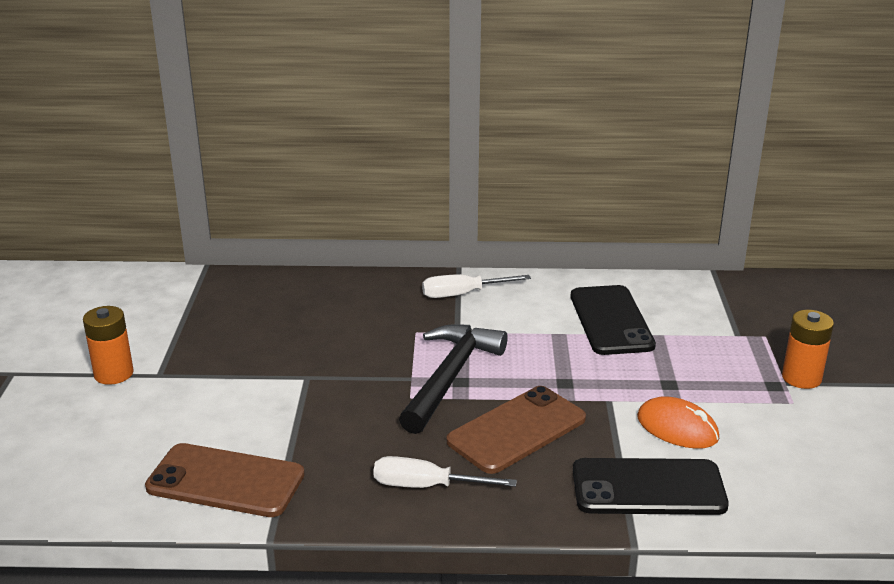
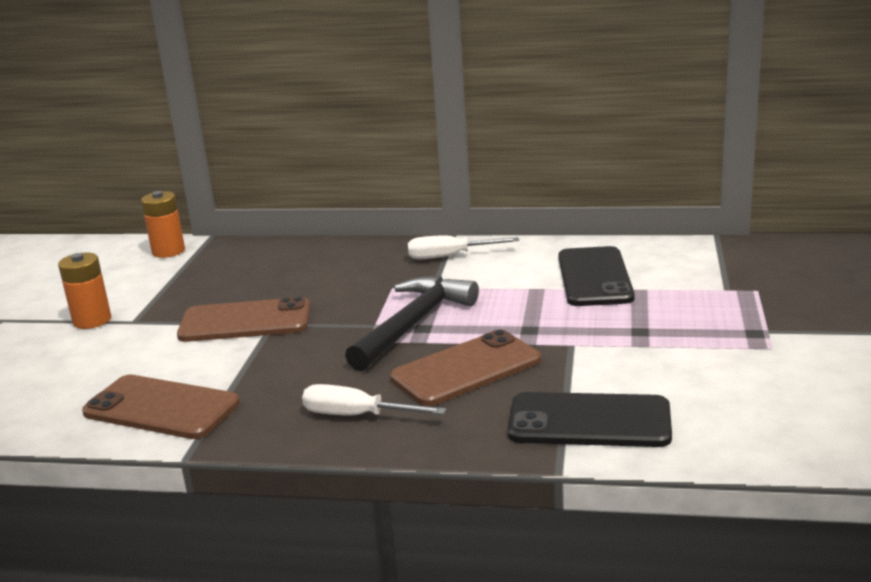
camera: 10 degrees right, 5 degrees down
orange mouse [637,396,719,449] -> none
orange battery [782,310,834,389] -> orange battery moved to [141,191,185,258]
none -> brown phone [177,296,310,342]

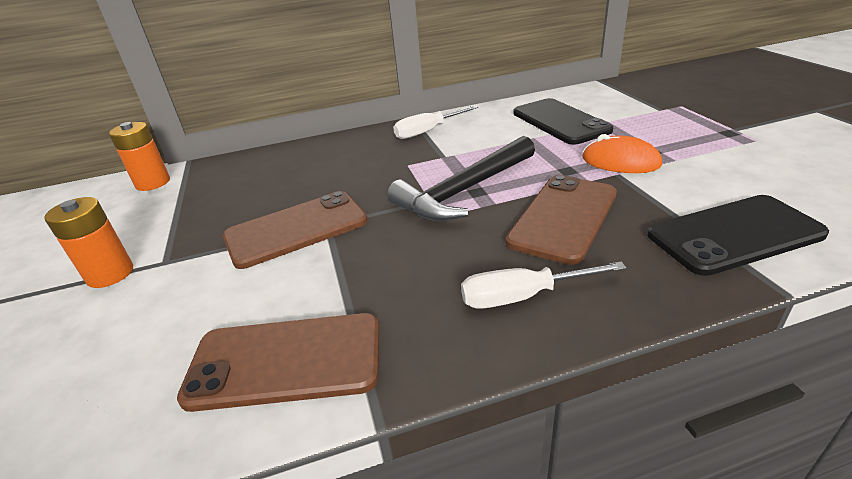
camera: 25 degrees left, 10 degrees up
black hammer [345,276,479,371] -> black hammer turned 135 degrees counterclockwise [387,136,535,221]
none -> orange mouse [583,134,662,173]

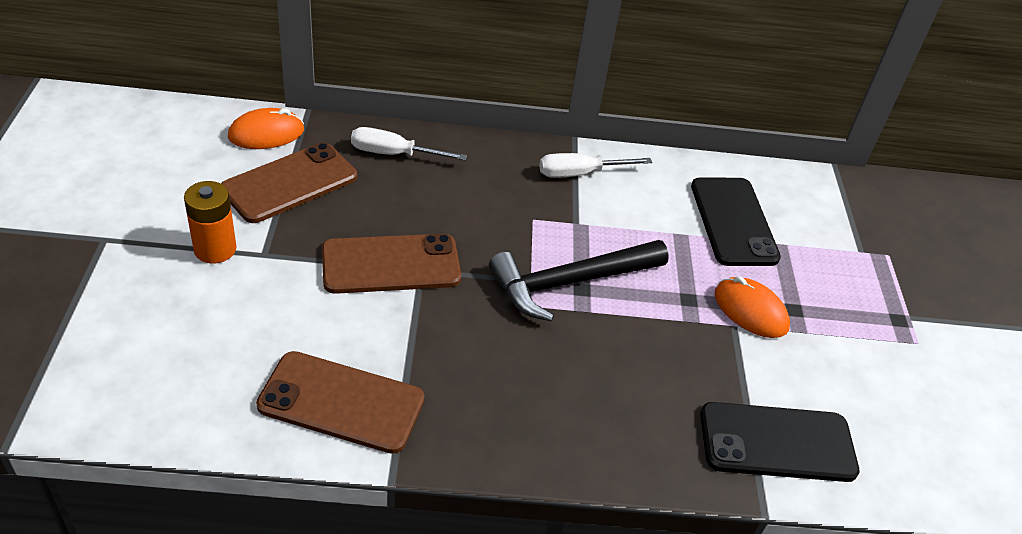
camera: 10 degrees right, 10 degrees up
orange battery [109,122,170,191] -> orange mouse [228,108,304,149]
white screwdriver [461,261,627,309] -> white screwdriver moved to [351,127,467,161]
brown phone [506,175,617,265] -> brown phone moved to [221,143,357,223]

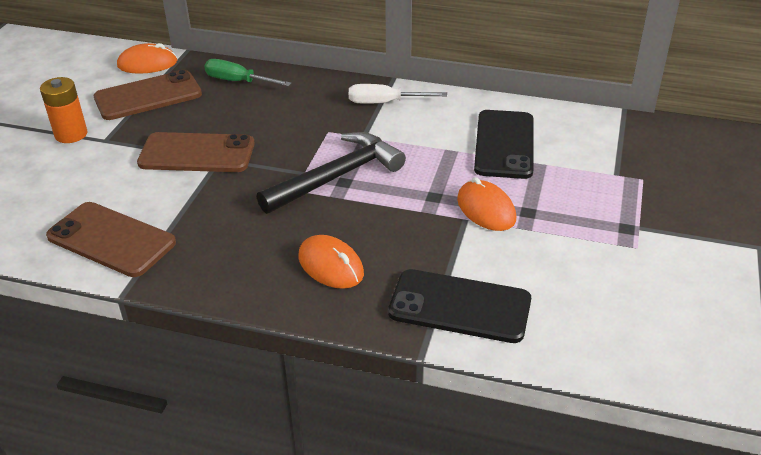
camera: 20 degrees right, 5 degrees down
white screwdriver [351,127,467,161] -> green screwdriver [204,59,291,86]
black hammer [489,240,669,322] -> black hammer turned 150 degrees clockwise [257,132,406,214]
none -> orange mouse [298,235,364,289]

